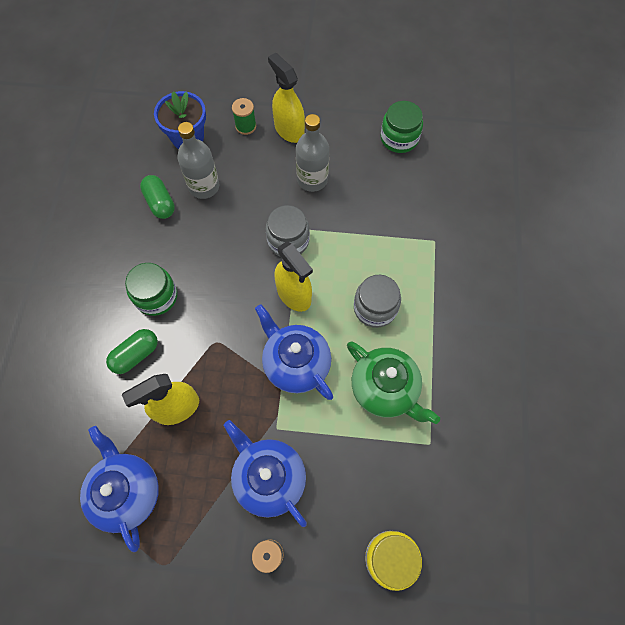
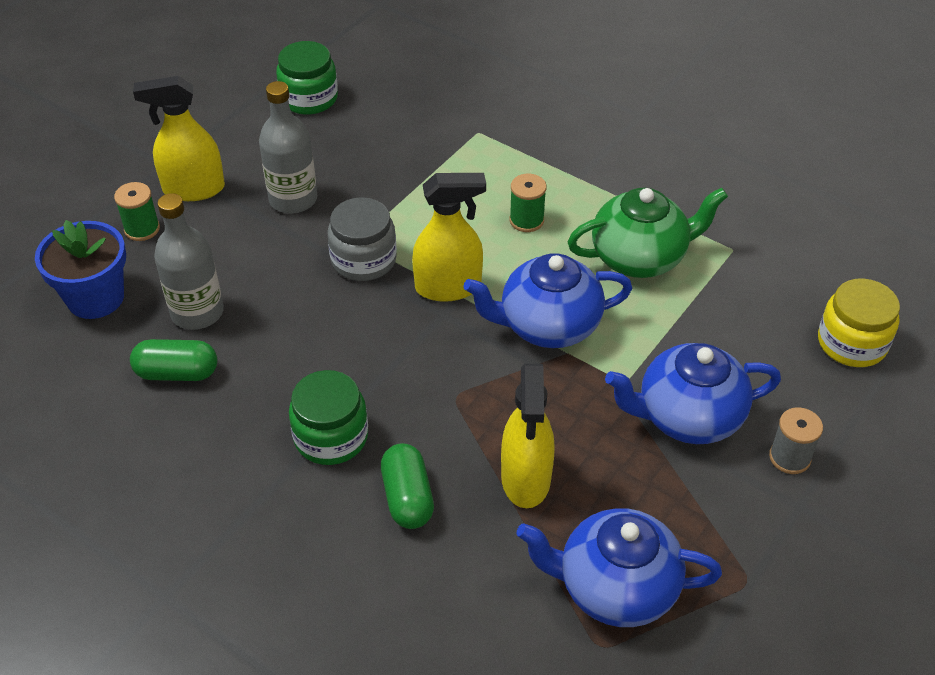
camera: 60 degrees left, 20 degrees down
grey jar [354,275,401,328] -> green spool [510,174,547,232]

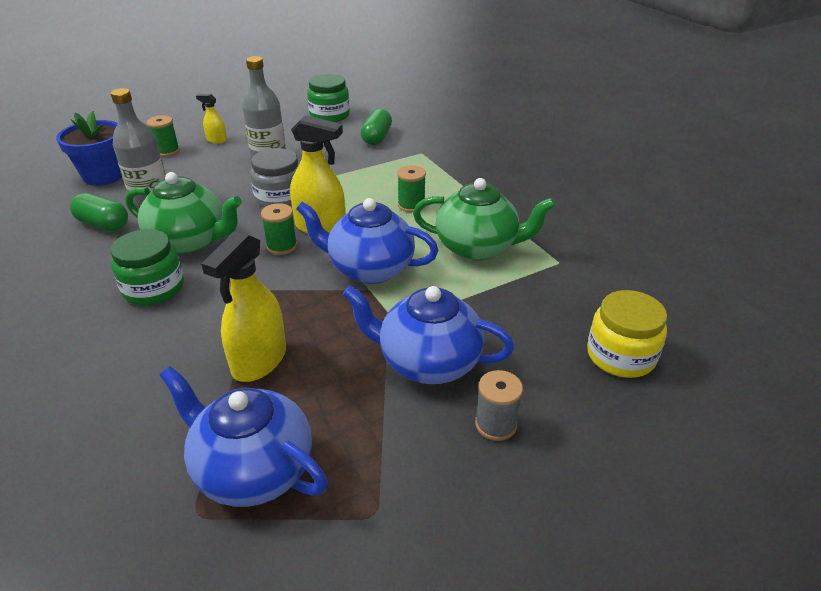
camera: 25 degrees right, 10 degrees down
yellow spray bottle [133,76,225,201] -> yellow spray bottle [196,94,227,144], size x0.51
green capsule [381,443,434,529] -> green capsule moved to [361,109,392,145]
none -> green teapot [125,172,242,254]
none -> green spool [261,203,297,255]

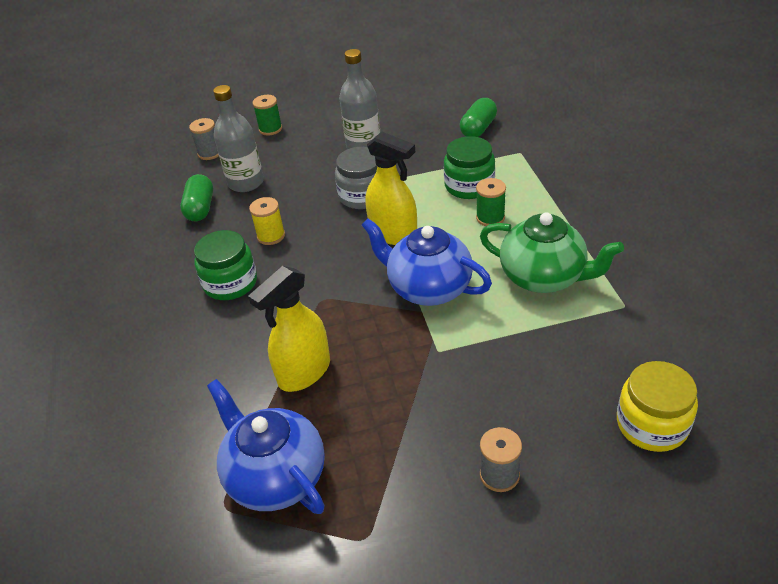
camera: 20 degrees right, 5 degrees up
blue flower pot [56,111,122,186] -> grey spool [189,118,219,160]
green capsule [70,193,128,231] -> green capsule turned 45 degrees clockwise [180,174,213,221]
green teapot [125,172,242,254] -> yellow spool [249,197,285,245]
yellow spray bottle [196,94,227,144] -> none
green spool [261,203,297,255] -> none
green jar [307,74,350,122] -> green jar moved to [444,136,495,199]
blue teapot [343,285,514,384] -> none

